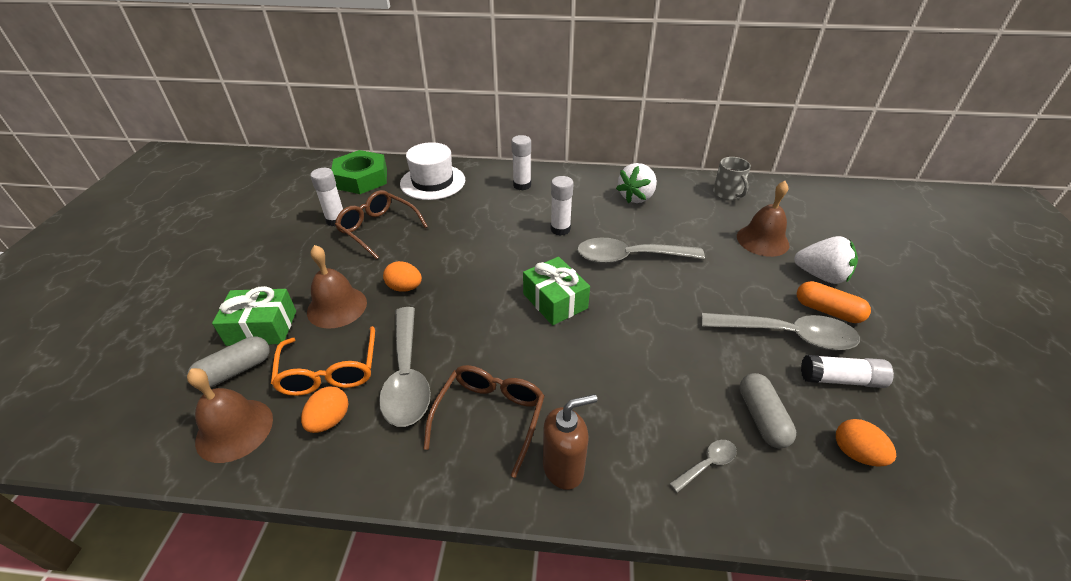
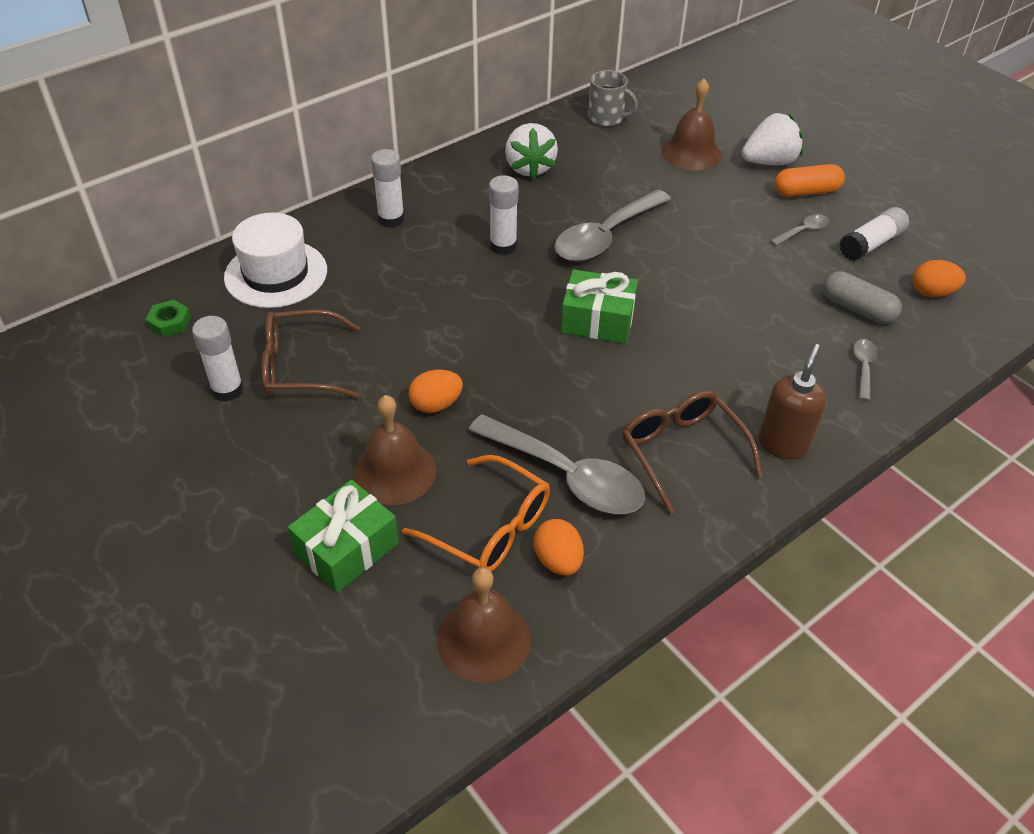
camera: 45 degrees left, 5 degrees up
grey capsule [187,336,270,388] -> none
green nut [331,150,387,194] -> green nut [146,300,191,337], size x0.44
grey spoon [702,313,860,350] -> grey spoon [770,214,829,246], size x0.45

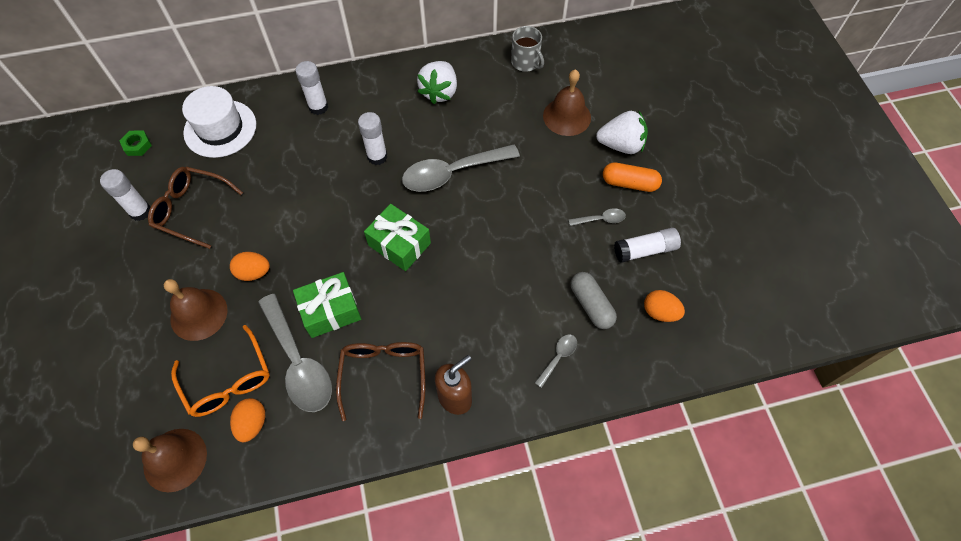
camera: 25 degrees right, 15 degrees up
green gift [288,480,399,593] -> green gift moved to [293,272,361,338]

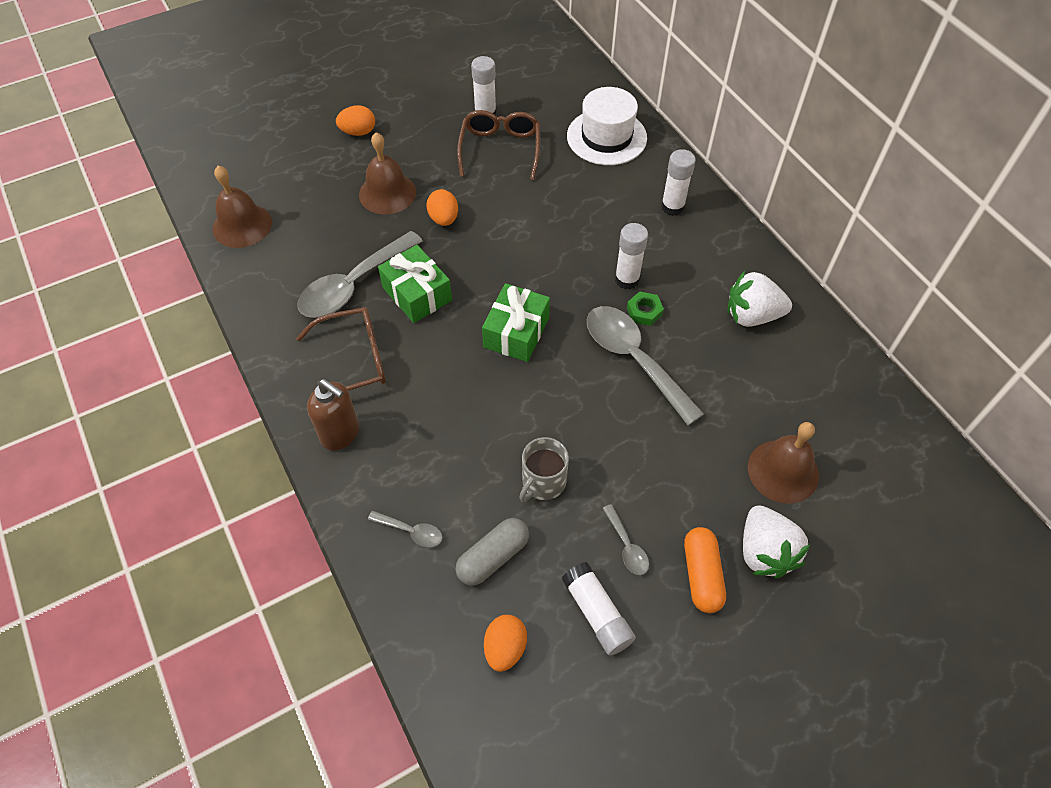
camera: 75 degrees right, 5 degrees down
green nut [119,131,152,156] -> green nut moved to [627,291,664,326]
orange glasses [171,325,270,417] -> none
orange egg [230,398,265,442] -> orange egg moved to [336,105,375,136]
grey mug [511,26,544,72] -> grey mug moved to [519,437,569,502]

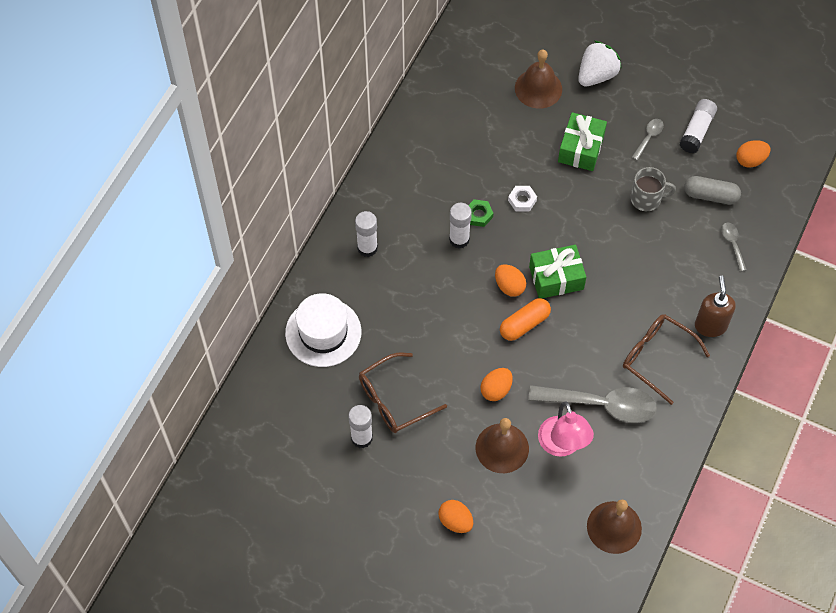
camera: 125 degrees left, 5 degrees up
green gift [378,245,452,323] -> green gift moved to [558,112,607,171]
grey spoon [587,306,704,425] -> white nut [508,186,537,212]
orange capsule [684,527,726,613] -> orange capsule moved to [500,298,551,341]
white strawberry [728,271,792,327] -> none
none -> orange egg [495,264,526,297]
none -> pink lamp [538,402,594,457]

